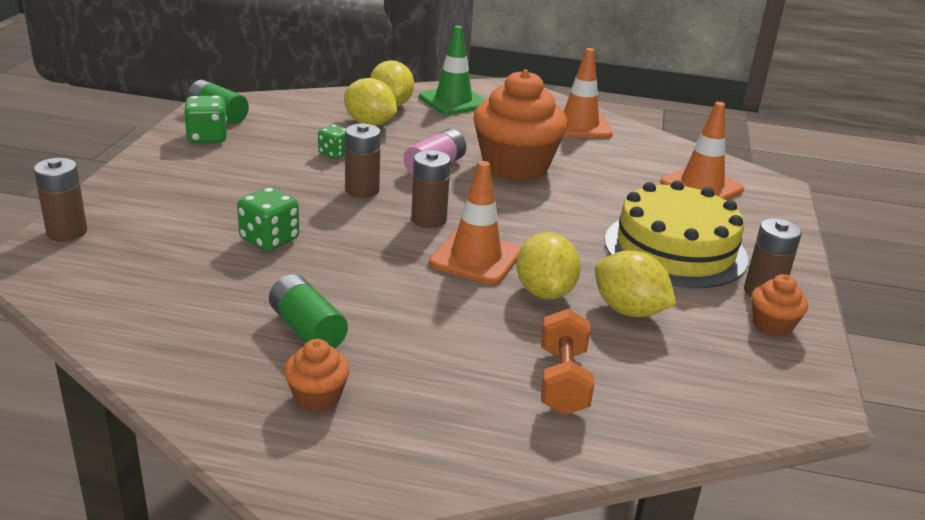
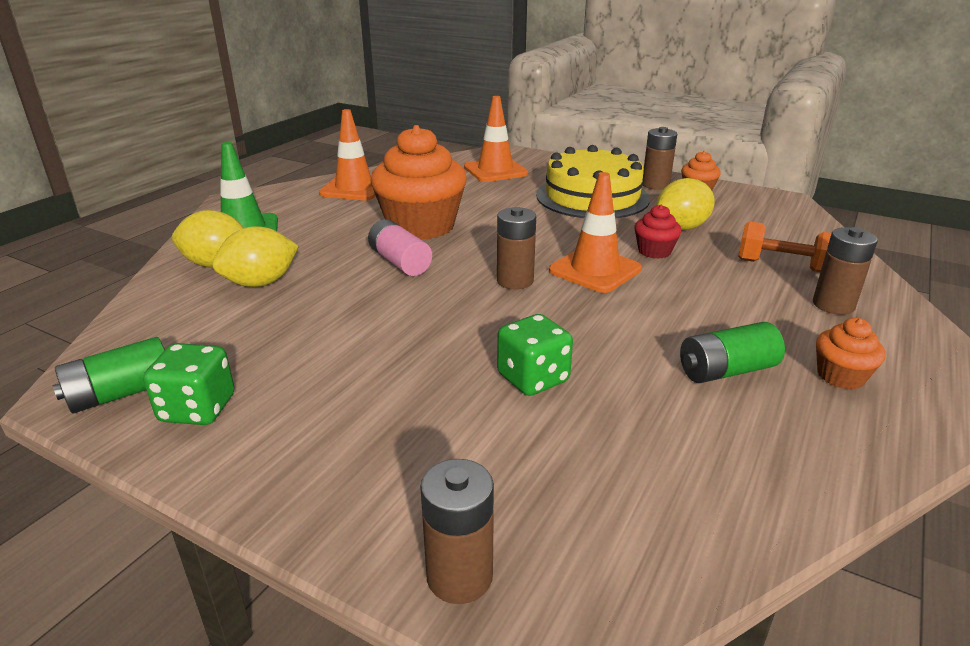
camera: 70 degrees left, 0 degrees up
green dice [318,125,346,159] -> none
brown battery [345,123,381,198] -> brown battery moved to [813,227,878,315]
yellow lemon [516,232,581,300] -> red cupcake [634,205,682,259]

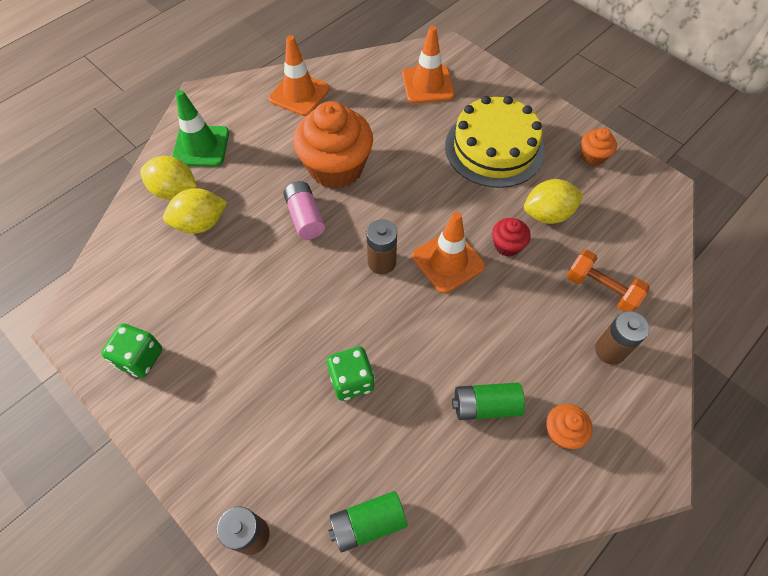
camera: 15 degrees right, 30 degrees up
green battery [52,337,165,413] -> green battery moved to [328,491,407,553]
brown battery [643,127,677,190] -> none

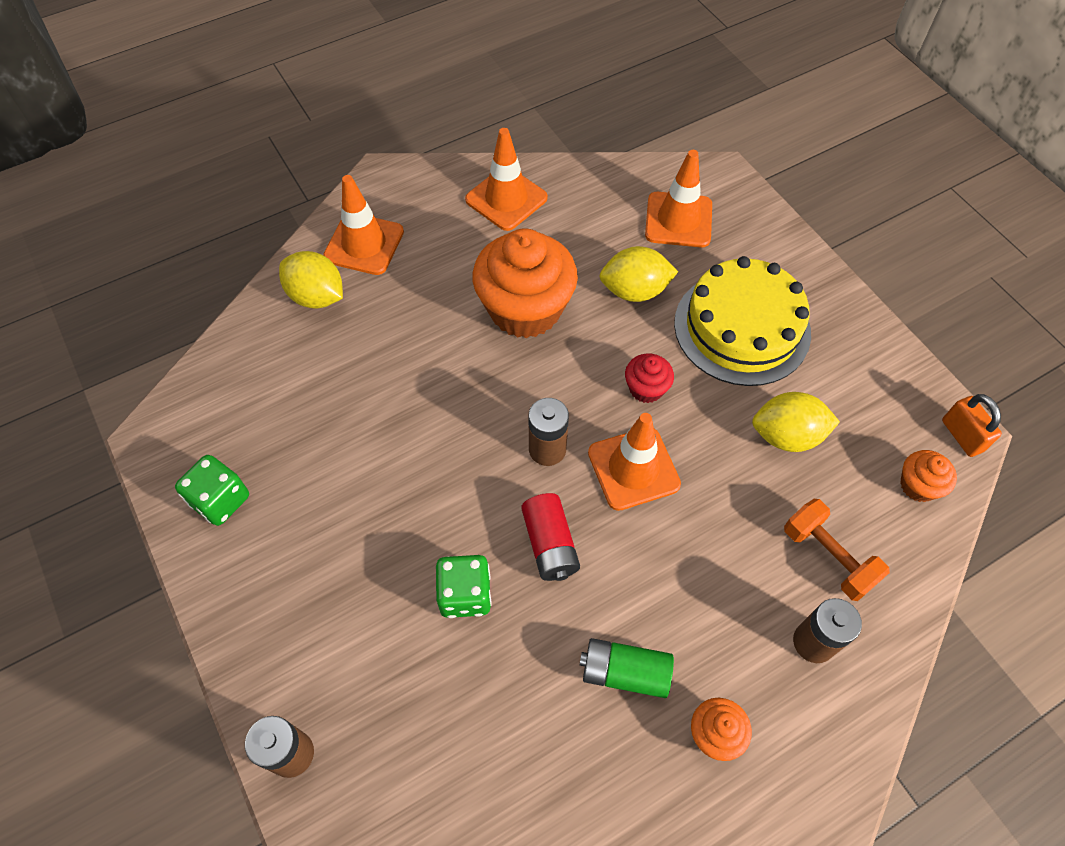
camera: 15 degrees right, 0 degrees up
yellow lemon [163,188,228,234] -> yellow lemon moved to [599,246,678,302]
green traffic cone [172,90,229,167] -> orange traffic cone [323,175,404,275]
pink battery [283,181,325,240] -> none
green battery [328,491,407,553] -> none
red cupcake [492,218,531,257] -> red cupcake moved to [625,353,674,403]
orange cupcake [581,128,617,166] -> orange cupcake moved to [900,450,957,502]
none -> red battery [521,493,580,581]
none -> orange padlock [942,394,1002,457]

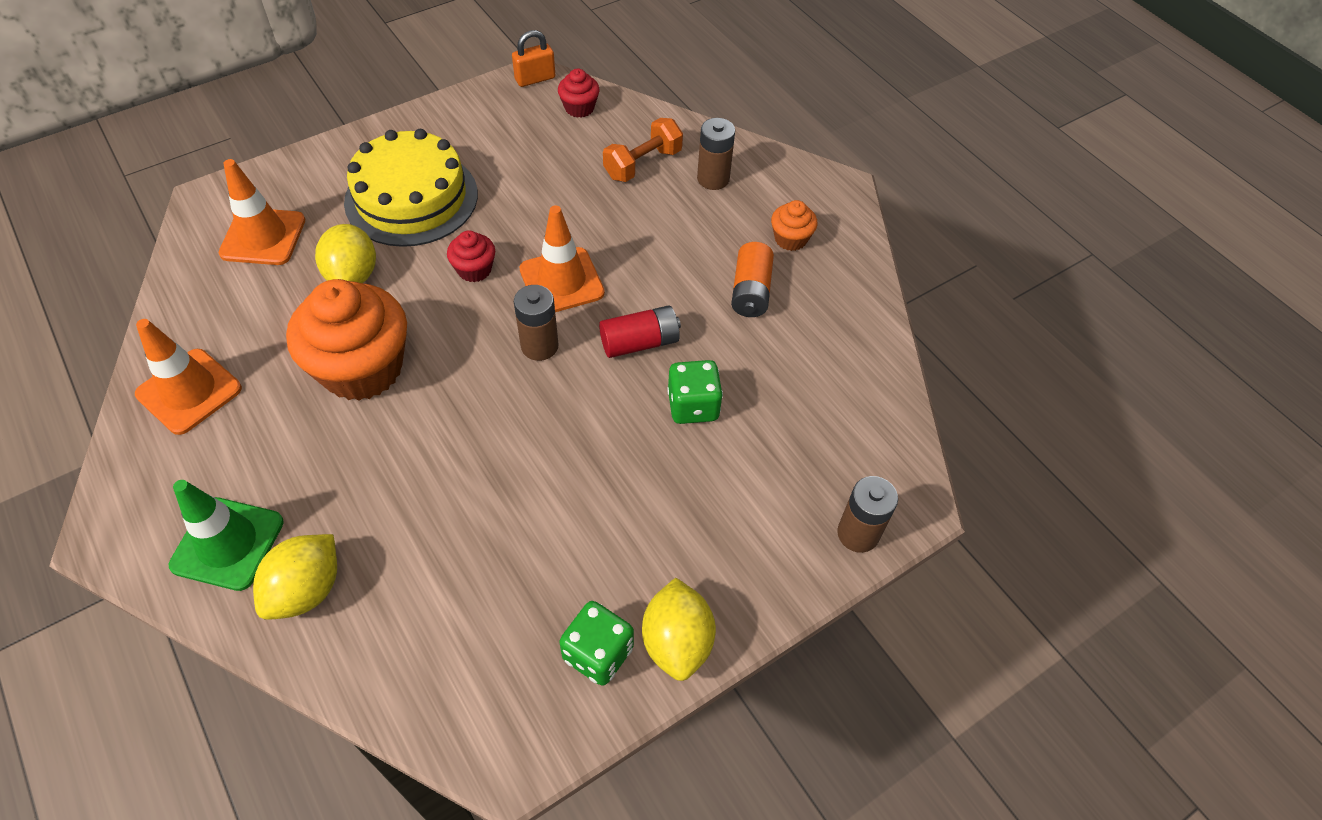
camera: 95 degrees left, 5 degrees down
orange traffic cone [323,175,404,275] -> green traffic cone [169,480,284,591]
green battery [580,638,674,698] -> orange battery [731,242,774,317]
yellow lemon [752,392,840,452] -> yellow lemon moved to [642,578,716,681]
orange cupcake [900,450,957,502] -> red cupcake [558,69,600,118]

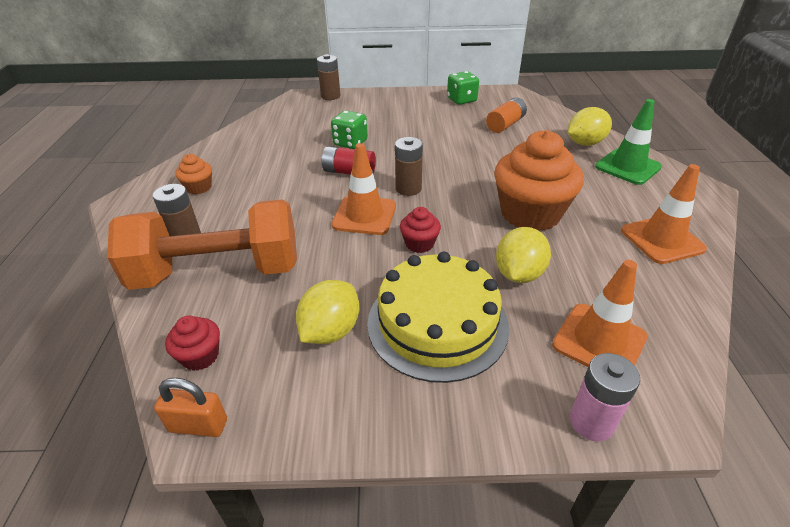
camera: 145 degrees left, 15 degrees down
orange dumbbell [603,118,683,182] -> orange dumbbell [107,199,297,290], size x2.02
yellow lemon [642,578,716,681] -> yellow lemon moved to [296,280,360,344]
orange battery [731,242,774,317] -> orange battery moved to [486,97,527,133]
none -> pink battery [570,353,640,441]

